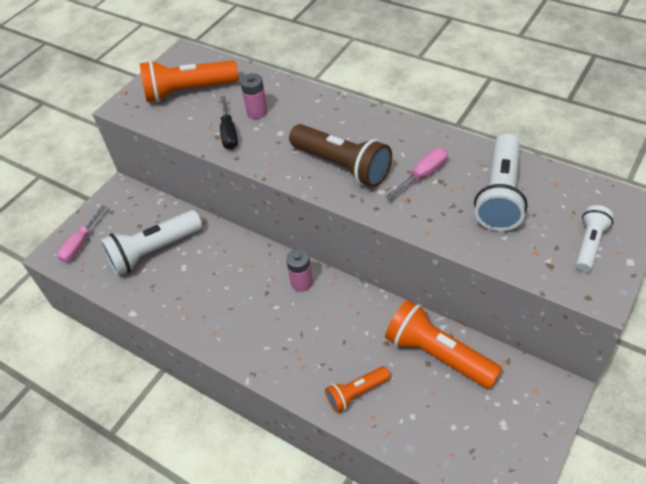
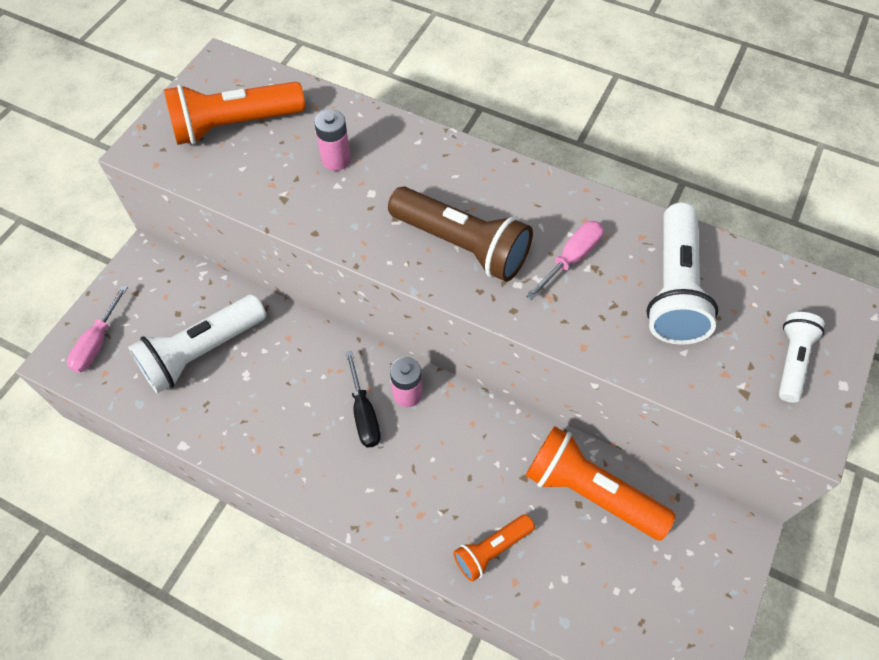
camera: 10 degrees left, 10 degrees up
black screwdriver [220,96,238,150] -> black screwdriver moved to [345,351,381,447]

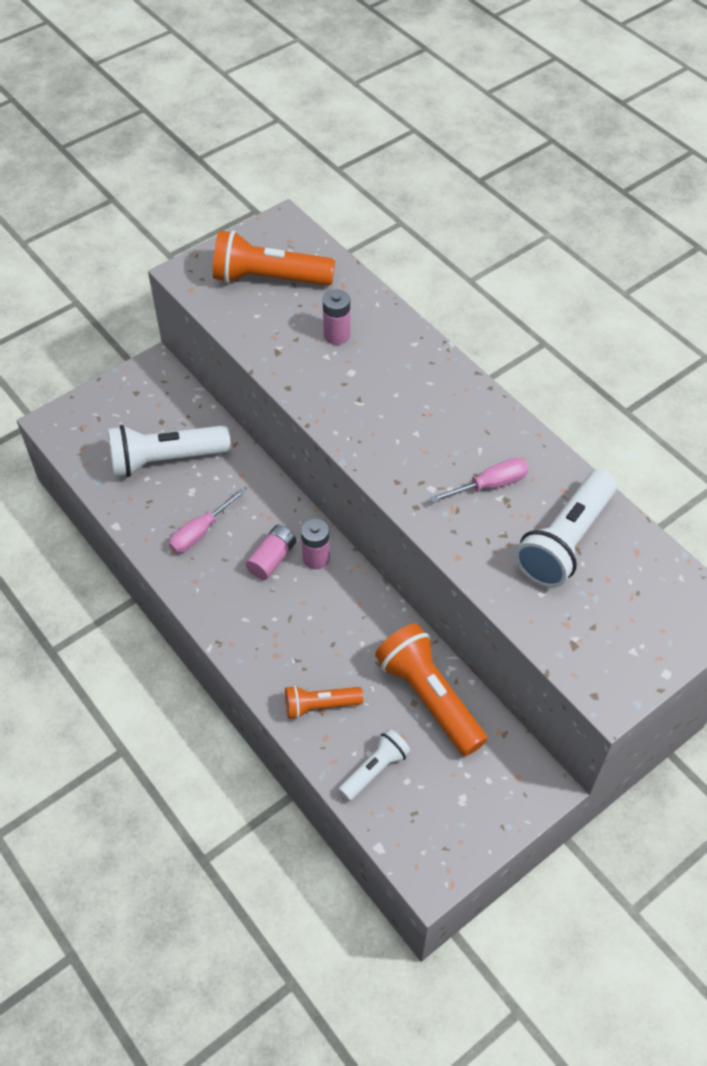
camera: 25 degrees right, 5 degrees down
pink screwdriver [67,285,128,373] -> pink screwdriver moved to [169,489,245,553]
black screwdriver [345,351,381,447] -> pink battery [245,525,296,580]
brown flashlight [388,187,533,282] -> none
white flashlight [779,312,825,403] -> white flashlight moved to [338,729,411,801]

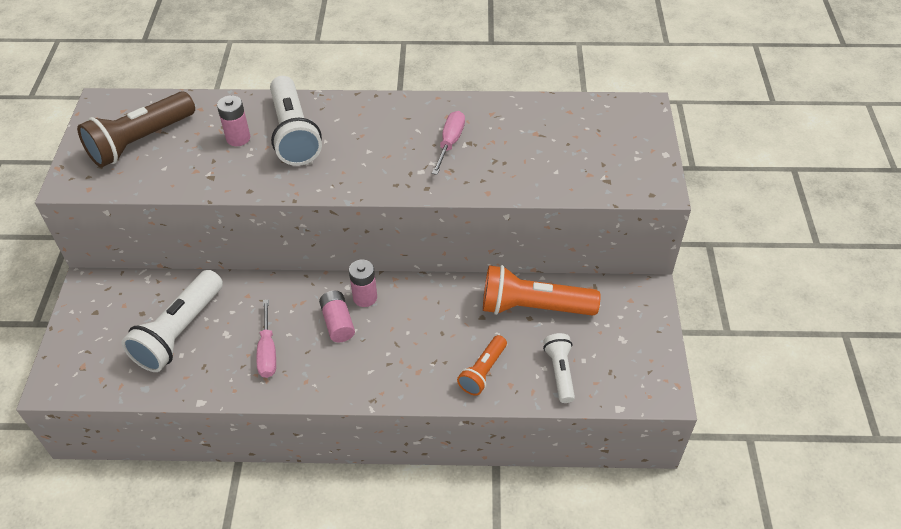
camera: 50 degrees left, 5 degrees down
orange flashlight [213,230,335,286] -> brown flashlight [77,91,195,167]
white flashlight [515,470,617,588] -> white flashlight moved to [270,76,322,166]

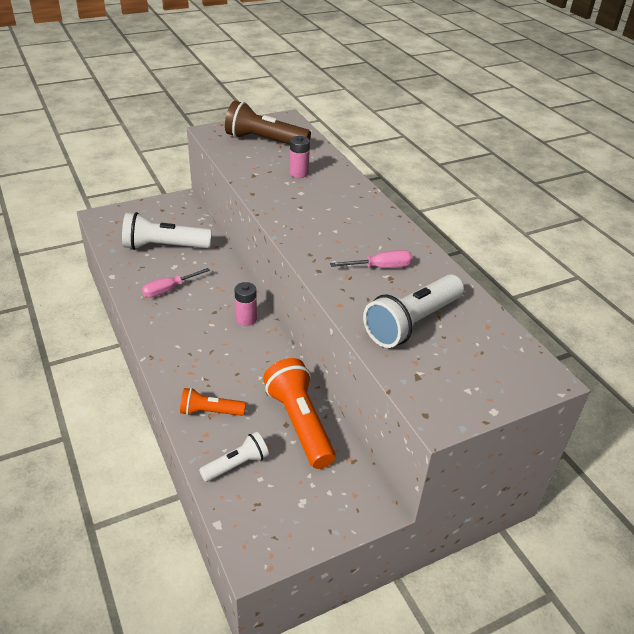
camera: 60 degrees right, 10 degrees down
white flashlight [270,76,322,166] -> white flashlight moved to [363,275,464,348]
pink battery [319,291,355,342] -> none

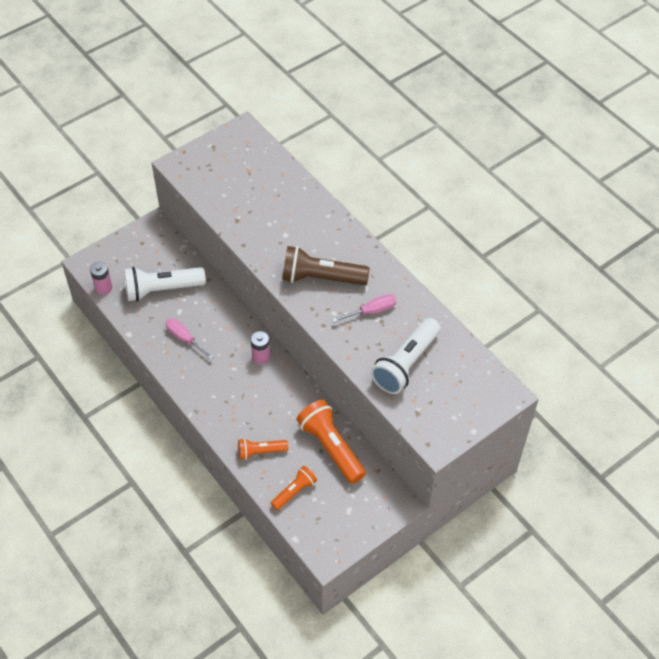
camera: 10 degrees left, 15 degrees up
pink screwdriver [142,268,210,298] -> pink screwdriver turned 90 degrees clockwise [166,318,213,360]
white flashlight [199,432,269,482] -> orange flashlight [271,466,317,510]
brown flashlight [225,101,311,145] -> brown flashlight moved to [282,246,370,285]
pink battery [289,136,310,178] -> pink battery moved to [90,262,112,295]

